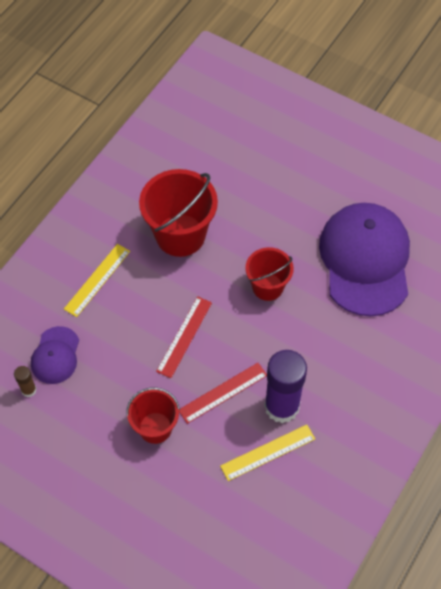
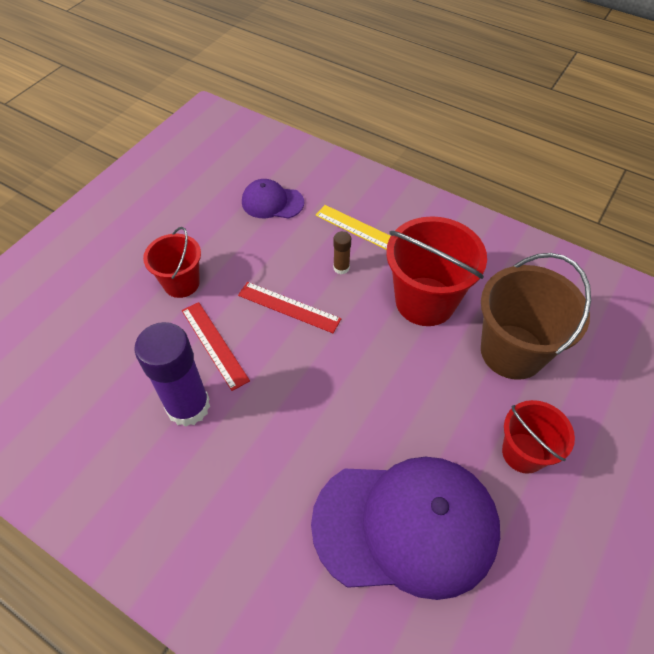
camera: 90 degrees right, 5 degrees down
brown glue stick [14,366,36,397] -> brown glue stick moved to [333,231,351,274]
yellow ruler [220,425,315,481] -> none
red bucket [245,247,294,301] -> red bucket moved to [502,400,575,474]
none -> brown bucket [481,253,591,380]

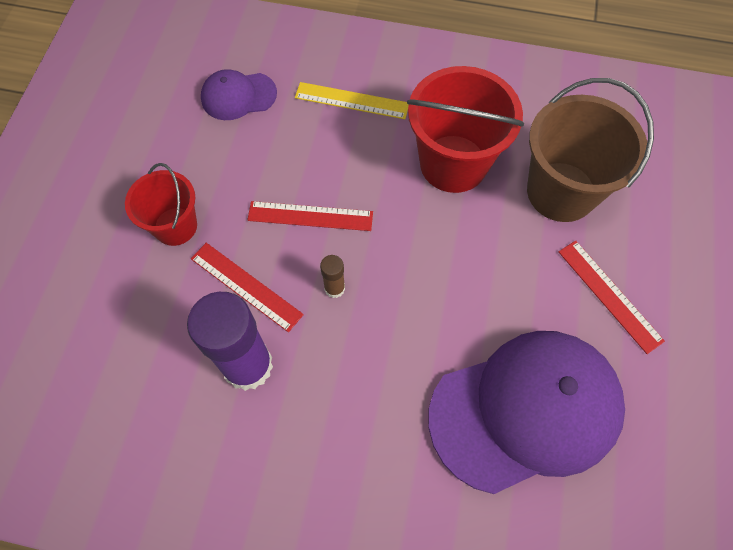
camera: 20 degrees left, 10 degrees up
brown glue stick [333,231,351,274] -> brown glue stick moved to [320,255,345,298]
red bucket [502,400,575,474] -> red ruler [559,240,665,354]

